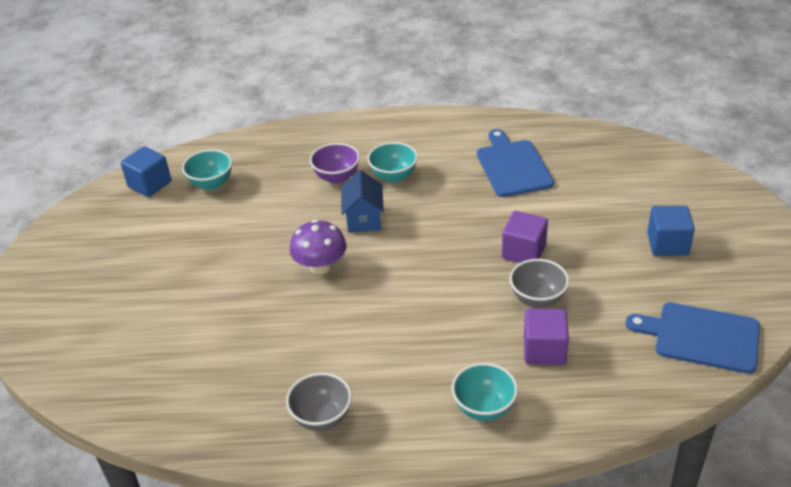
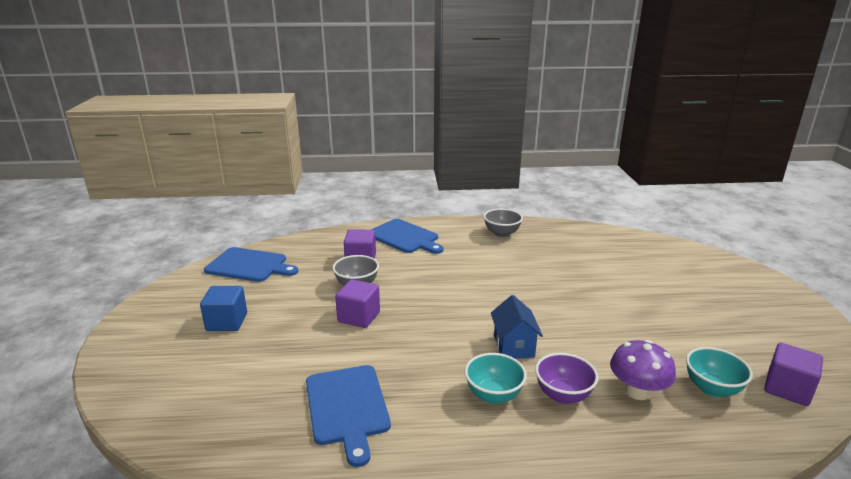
camera: 175 degrees right, 15 degrees down
blue cube [121,147,171,197] -> purple cube [764,343,823,406]
purple mushroom [290,220,346,274] -> purple mushroom moved to [610,340,676,400]
turquoise bowl [452,363,518,421] -> blue cutting board [371,219,443,254]

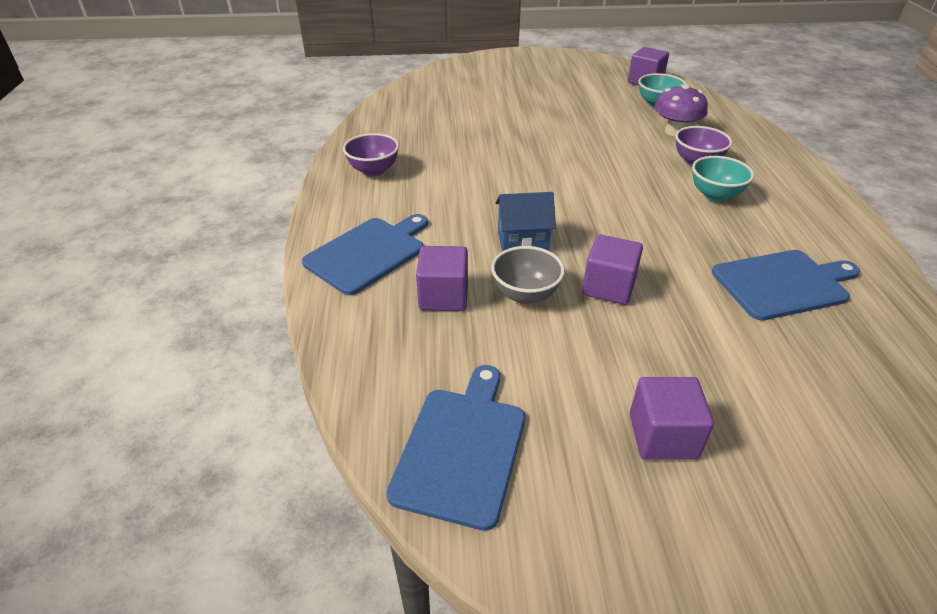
camera: 90 degrees left, 15 degrees up
blue cube [200,286,247,331] -> purple cube [630,377,714,460]
grey bowl [484,209,523,237] -> purple bowl [343,133,399,176]
blue house [491,295,543,359] -> blue house moved to [495,192,556,251]

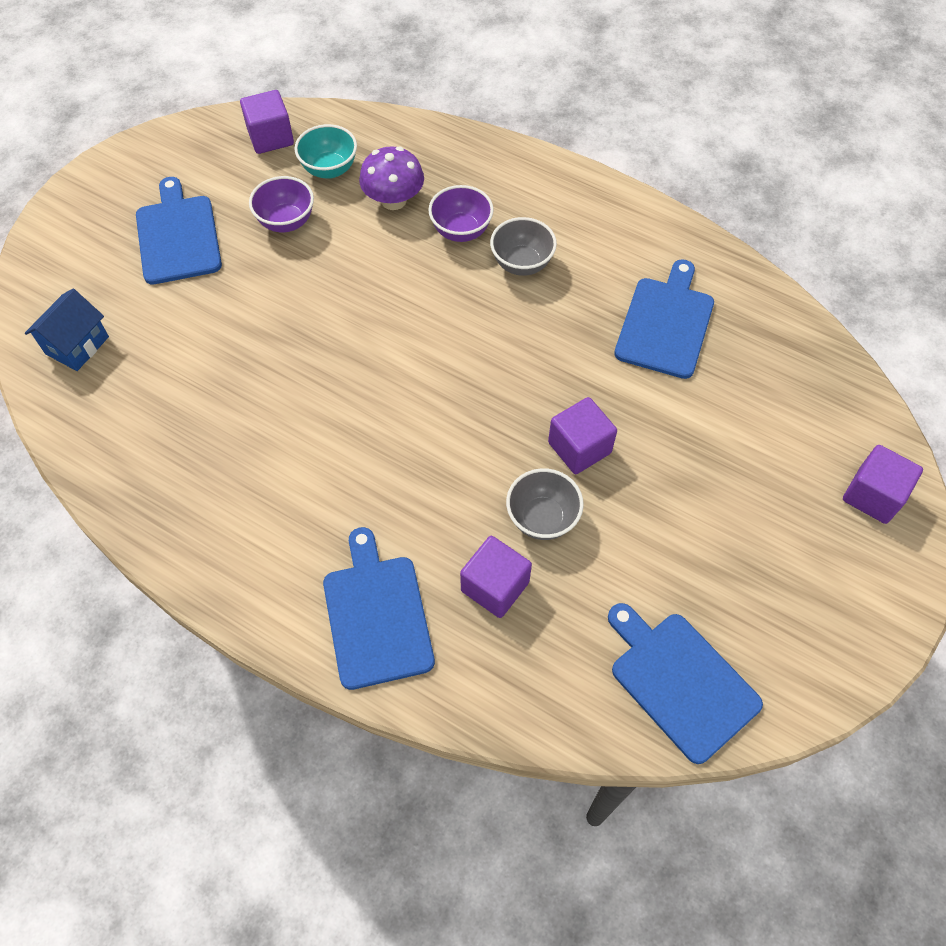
camera: 55 degrees left, 20 degrees up
purple bowl [343,133,399,176] -> purple bowl moved to [249,176,314,232]
blue house [495,192,556,251] -> blue house moved to [25,289,109,371]
purple cube [630,377,714,460] -> purple cube moved to [843,445,923,524]
turquoise bowl [692,156,754,202] -> grey bowl [490,217,557,276]
none -> blue cutting board [136,177,222,285]

